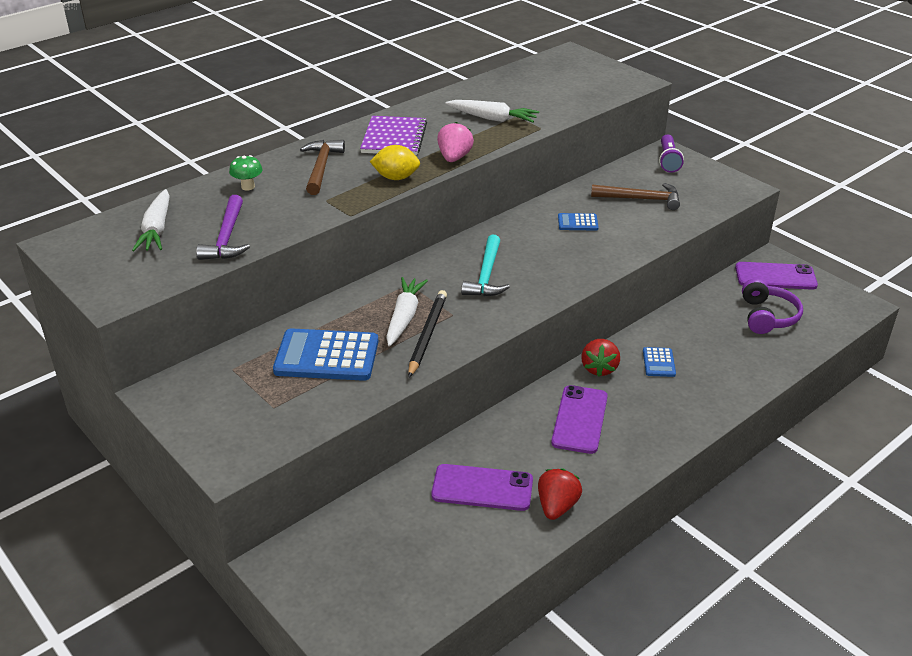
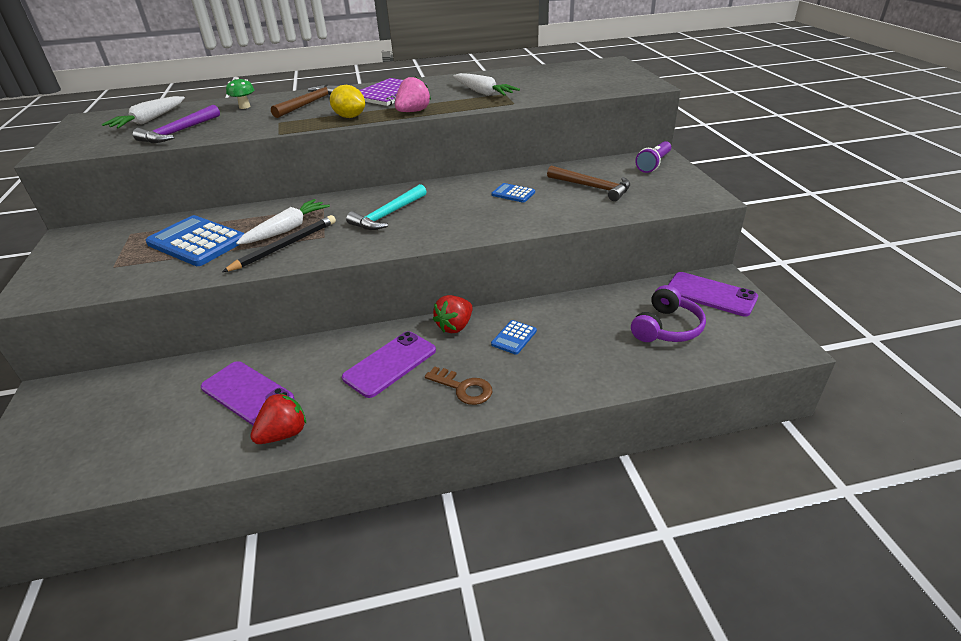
camera: 30 degrees right, 0 degrees up
none -> brown key [425,366,492,405]

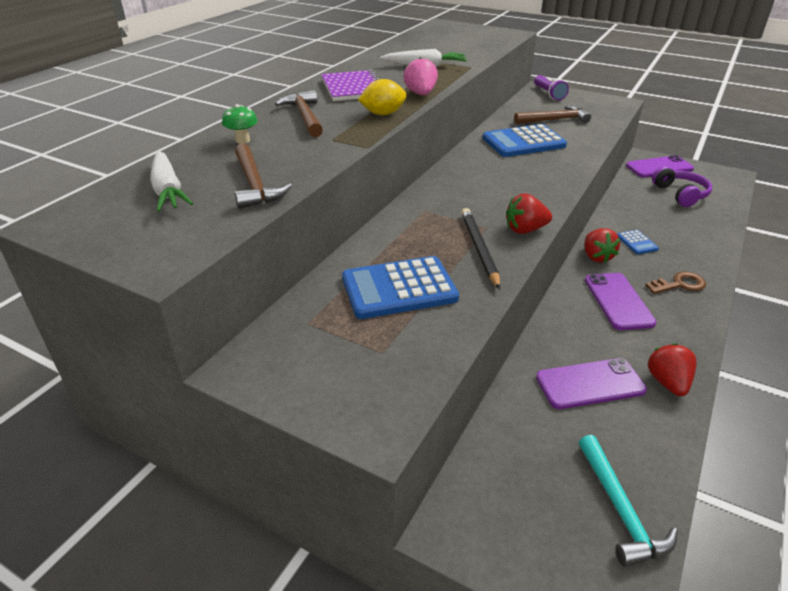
camera: 50 degrees left, 0 degrees up
purple hammer [133,105,220,143] -> brown hammer [235,143,292,209]
white carrot [236,199,330,245] -> none
turquoise hammer [346,184,427,230] -> turquoise hammer moved to [579,435,678,567]
blue calculator [492,183,535,203] -> blue calculator [483,124,567,157], size x2.07
none -> red strawberry [506,193,552,234]

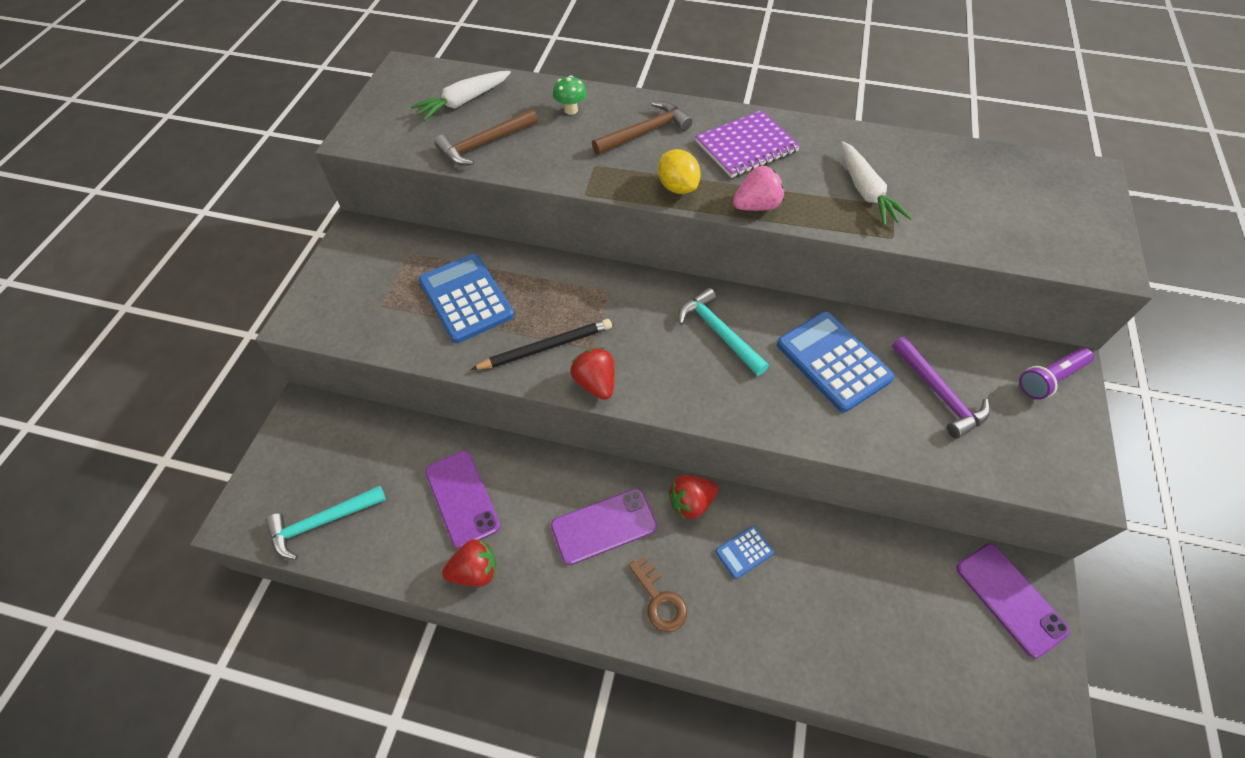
camera: 75 degrees right, 20 degrees up
brown hammer [514,105,591,124] -> purple hammer [892,336,990,439]
purple headphones [652,166,712,207] -> none
none -> turquoise hammer [678,288,769,376]

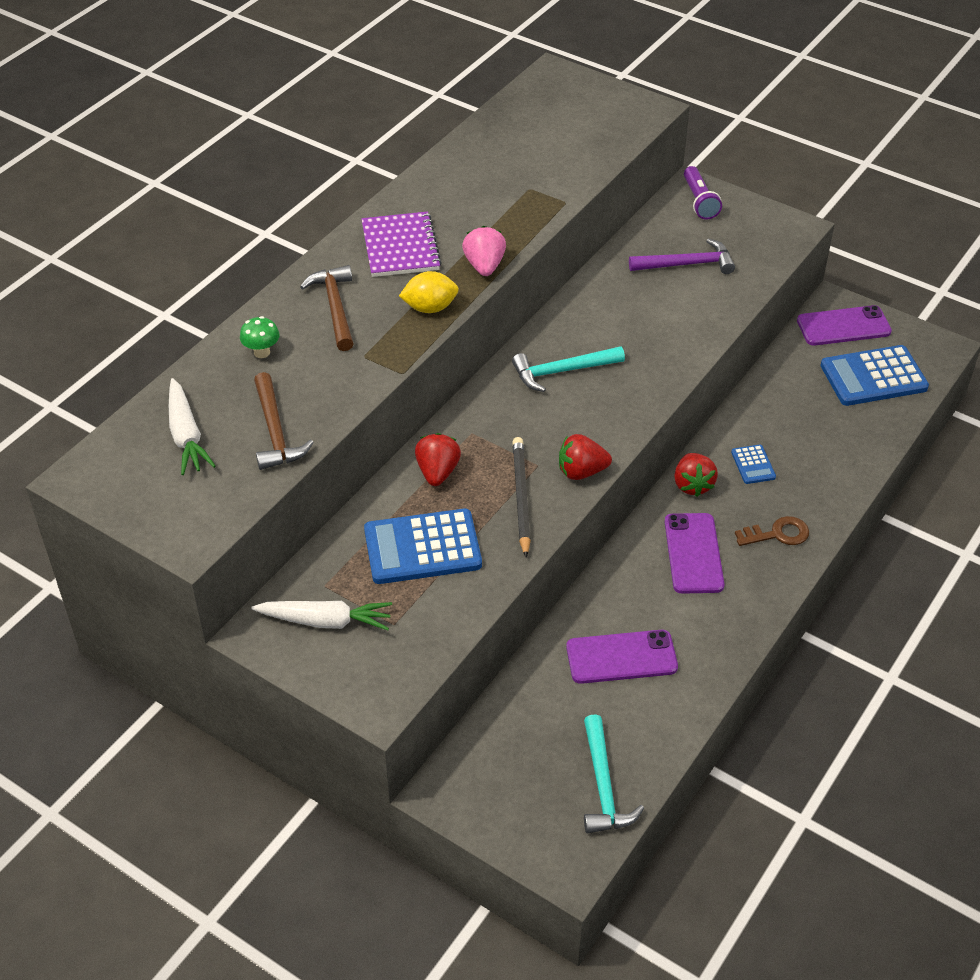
camera: 70 degrees left, 10 degrees down
red strawberry [442,539,496,587] -> red strawberry moved to [415,433,461,486]
blue calculator [777,311,895,412] -> blue calculator moved to [820,345,929,406]
white carrot [841,141,912,226] -> white carrot moved to [251,601,392,630]

